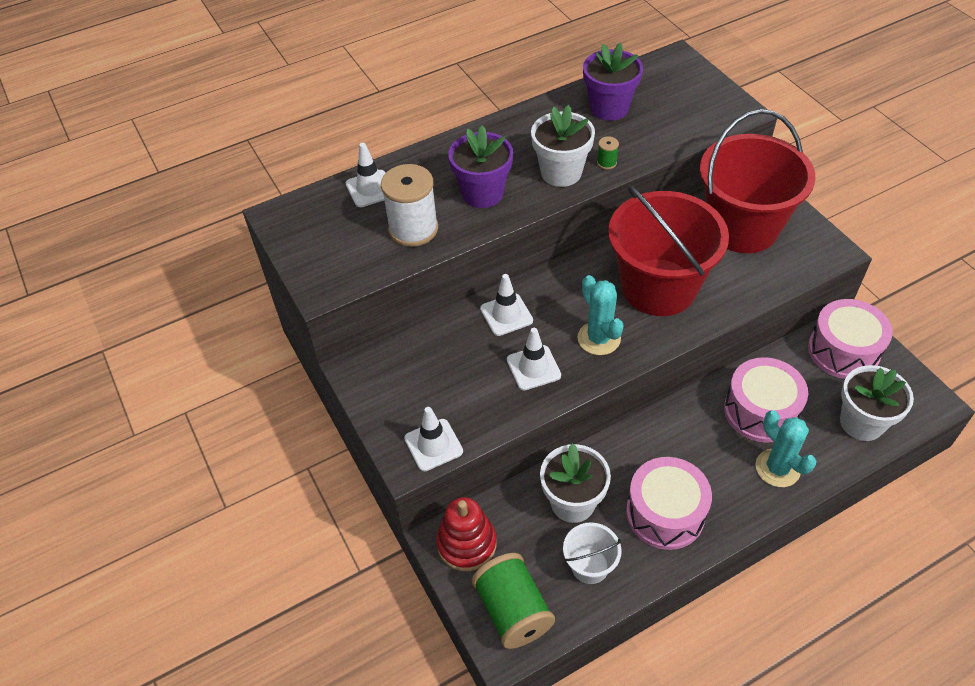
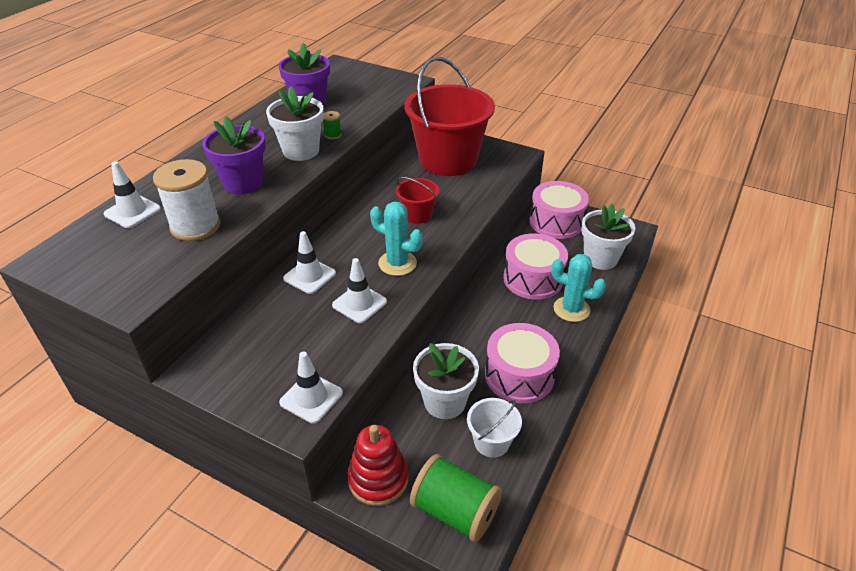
camera: 35 degrees left, 10 degrees down
red bucket [608,185,729,316] -> red bucket [396,177,439,224], size x0.45

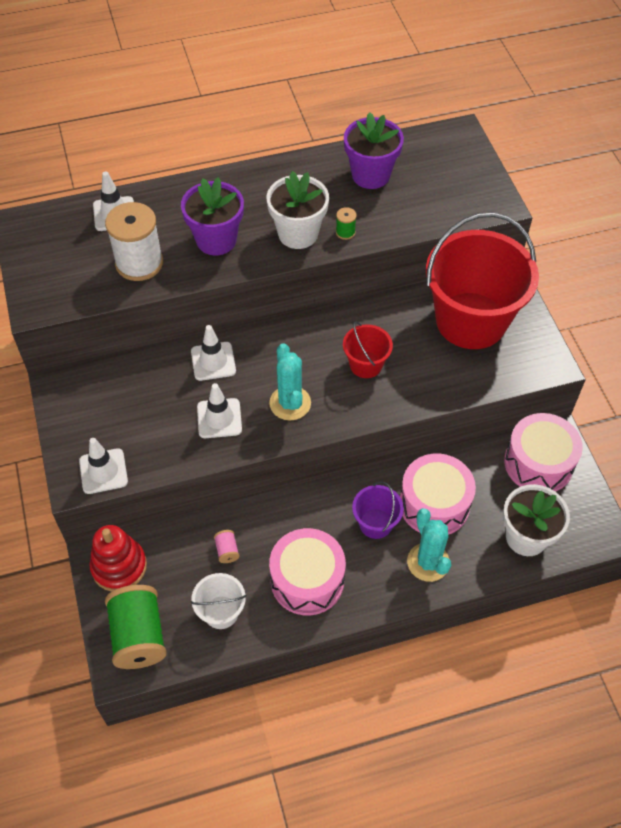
camera: 45 degrees right, 15 degrees up
white flower pot [413,343,479,419] -> pink spool [214,530,240,563]
none -> purple bucket [352,481,404,539]

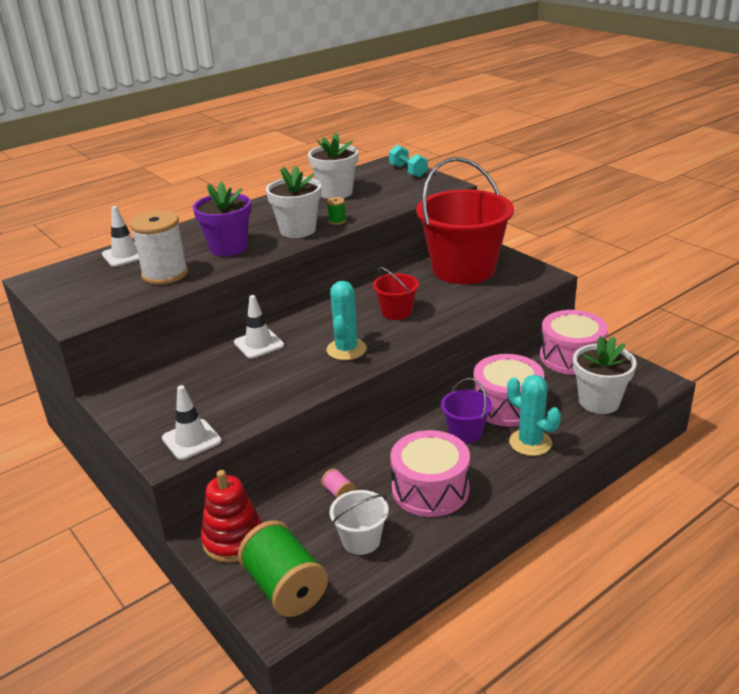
camera: 20 degrees left, 25 degrees down
white traffic cone [197,383,242,438] -> none
turquoise cactus [269,343,311,420] -> turquoise cactus turned 45 degrees clockwise [326,281,367,360]
purple flower pot [344,112,404,189] -> white flower pot [308,132,358,199]
none -> turquoise dumbbell [389,145,428,177]

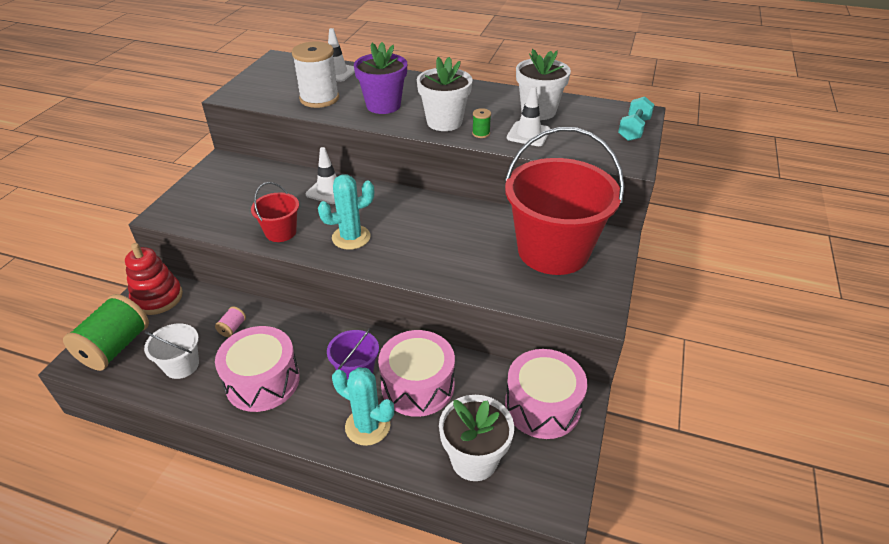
camera: 55 degrees right, 10 degrees up
white traffic cone [162,385,222,460] -> white traffic cone moved to [507,85,551,146]
red bucket [373,267,419,320] -> red bucket moved to [251,182,299,242]
turquoise cactus [507,375,561,456] -> turquoise cactus turned 75 degrees counterclockwise [332,367,394,446]

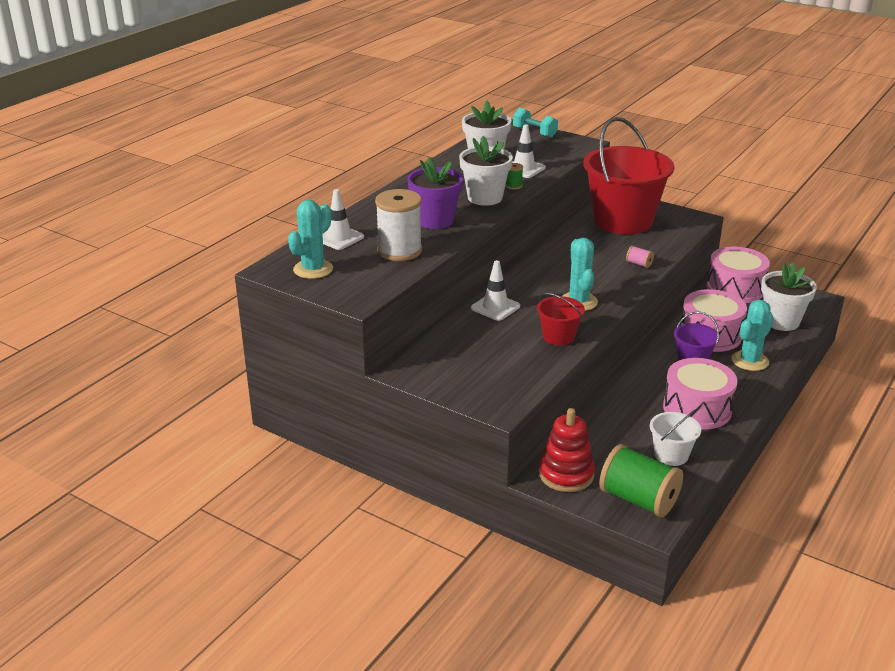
camera: 75 degrees left, 10 degrees down
pink spool [215,306,246,337] -> pink spool moved to [626,246,654,268]
none -> turquoise cactus [288,200,333,279]

